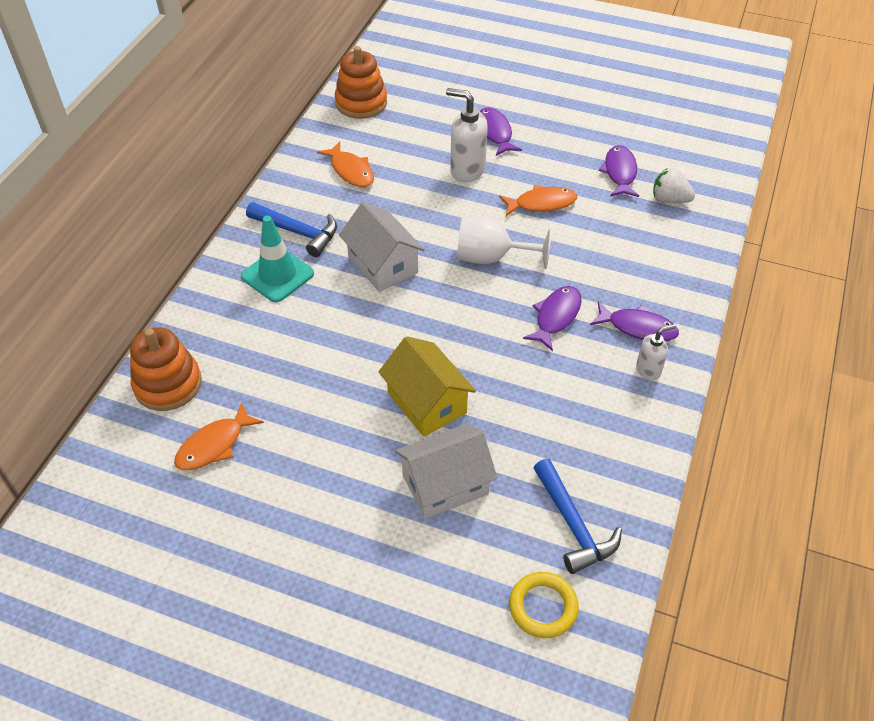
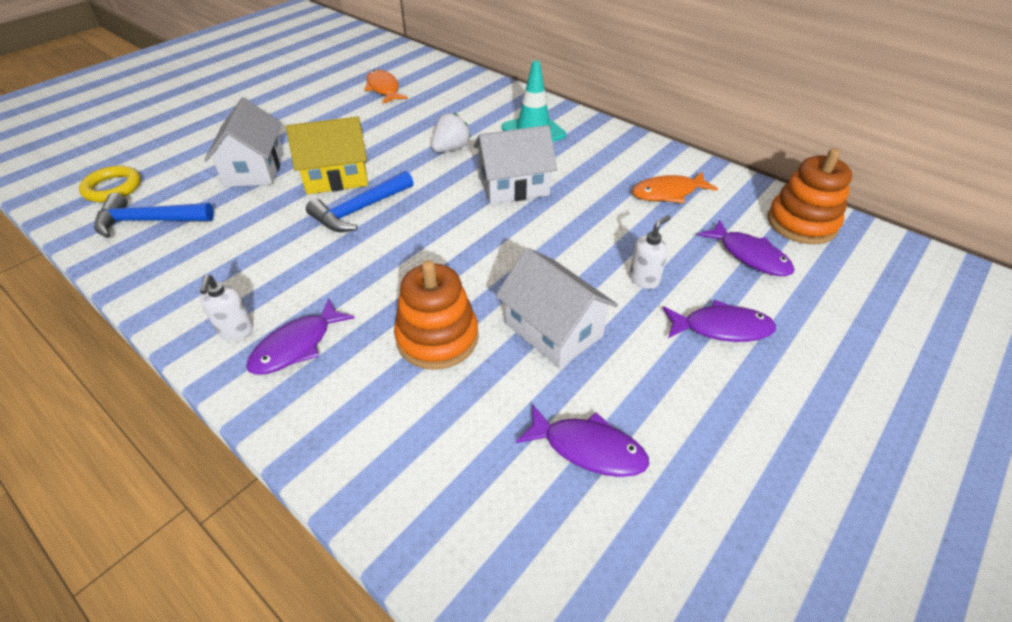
camera: 110 degrees right, 5 degrees down
orange stacking toy [130,327,202,411] -> orange stacking toy moved to [394,260,479,370]
blue hammer [246,202,337,257] -> blue hammer moved to [306,171,414,232]
white soap dispenser [446,88,488,182] -> white soap dispenser [629,215,671,289], size x0.58
white goblet [457,217,552,269] -> none
orange fish [499,185,577,216] -> white house [496,248,618,368]
purple fish [523,286,582,351] -> purple fish moved to [698,219,795,276]
white strawberry [653,168,695,204] -> white strawberry moved to [431,113,471,152]

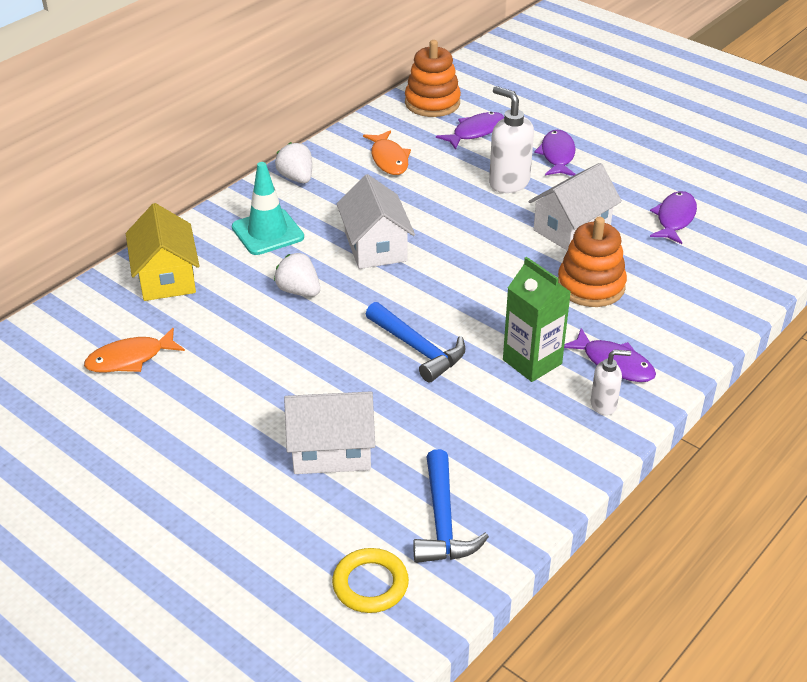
camera: 90 degrees left, 5 degrees down
yellow house [286,117,368,194] -> yellow house moved to [126,203,199,301]
white soap dispenser [629,215,671,289] -> white soap dispenser [489,86,534,193], size x1.72
none -> white strawberry [275,142,312,183]
none -> green carton [503,257,571,382]

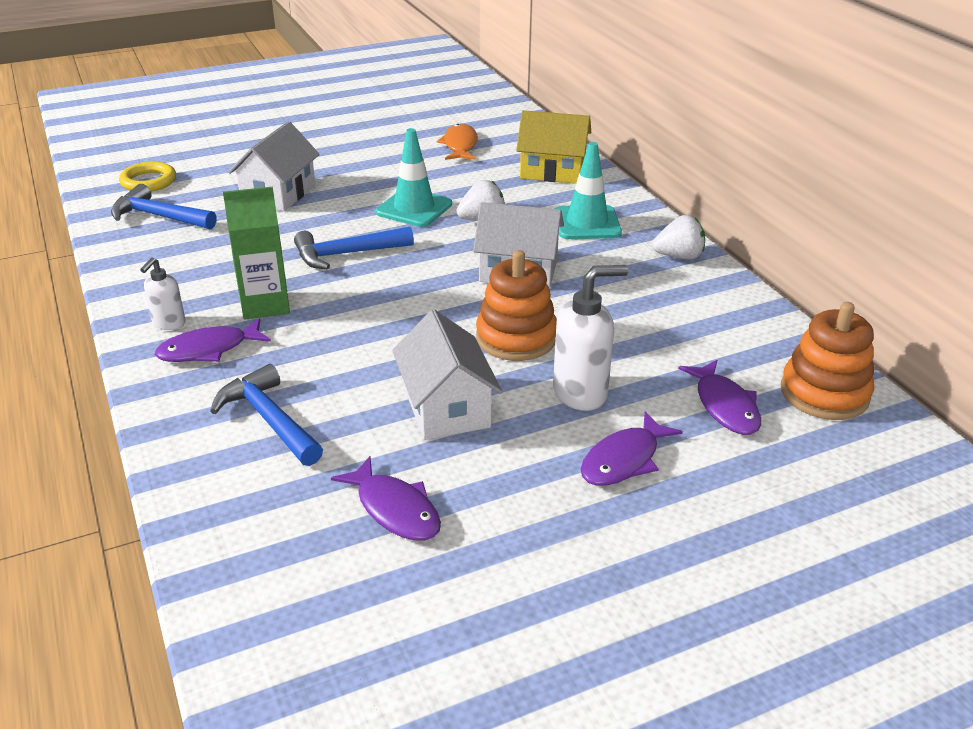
camera: 115 degrees right, 5 degrees down
orange fish [363,130,411,175] -> none
purple fish [534,130,576,176] -> purple fish turned 105 degrees clockwise [581,411,683,486]
orange stacking toy [558,217,627,307] -> orange stacking toy moved to [476,250,557,361]
none -> blue hammer [210,364,323,466]
none -> turquoise traffic cone [376,128,452,227]

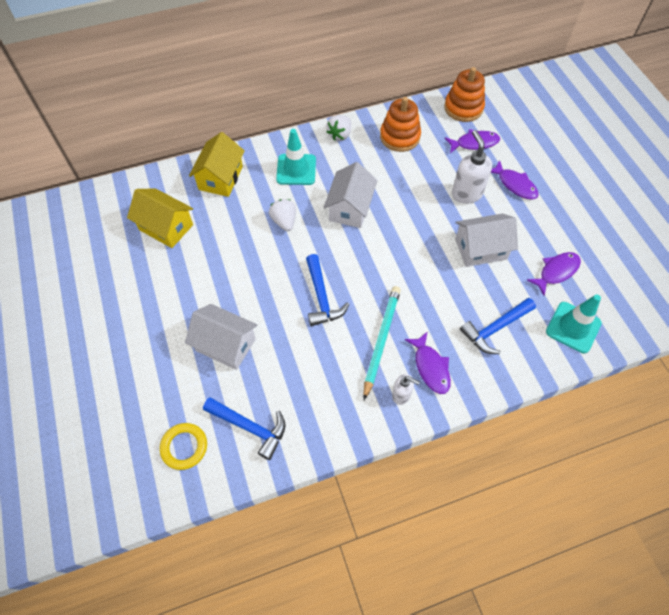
camera: 85 degrees left, 25 degrees up
blue hammer [111,184,217,230] -> blue hammer turned 90 degrees counterclockwise [203,397,285,460]
green carton [223,187,290,320] -> turquoise pencil [363,286,401,400]
turquoise traffic cone [376,128,452,227] -> turquoise traffic cone moved to [546,295,602,353]
orange fish [437,124,478,160] -> yellow house [127,188,193,248]
orange stacking toy [476,250,557,361] -> orange stacking toy moved to [380,97,421,152]
white strawberry [652,215,705,260] -> white strawberry turned 150 degrees counterclockwise [327,115,351,141]

